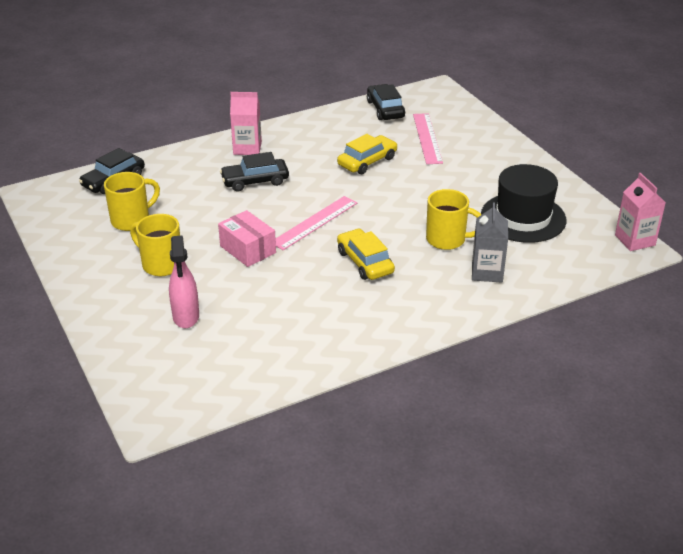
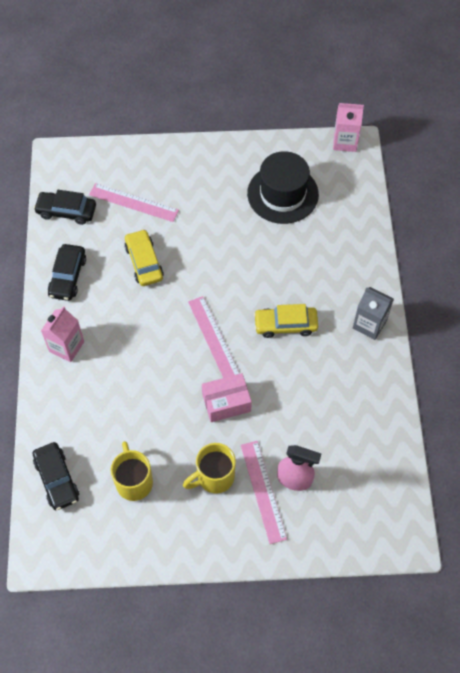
camera: 65 degrees left, 25 degrees up
black car [220,152,289,191] -> black car moved to [48,244,86,301]
yellow mug [426,189,482,250] -> none
grey carton [472,202,508,283] -> grey carton moved to [353,287,394,340]
none -> pink ruler [241,441,287,544]

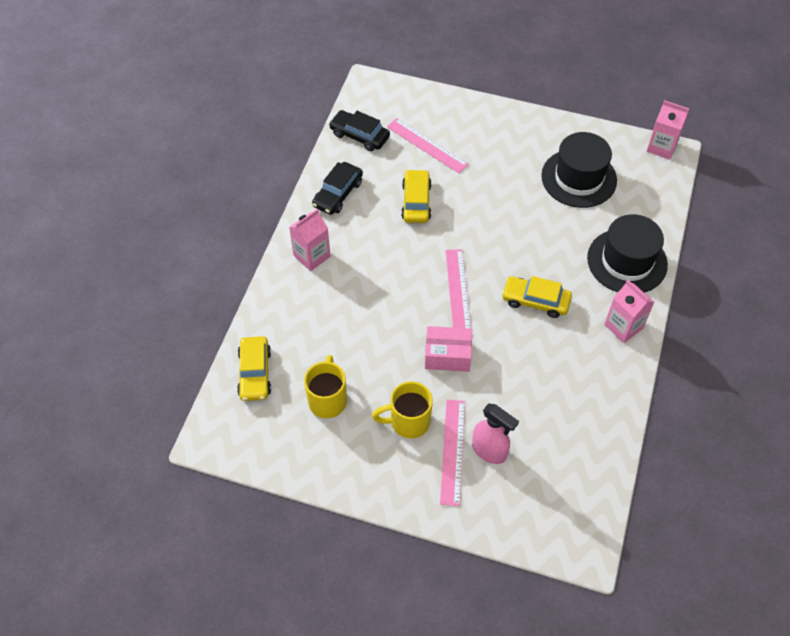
camera: 20 degrees right, 5 degrees down
black car [33,442,79,510] -> yellow car [237,336,271,401]
grey carton [353,287,394,340] -> pink carton [604,280,654,343]
none -> black hat [587,214,668,293]

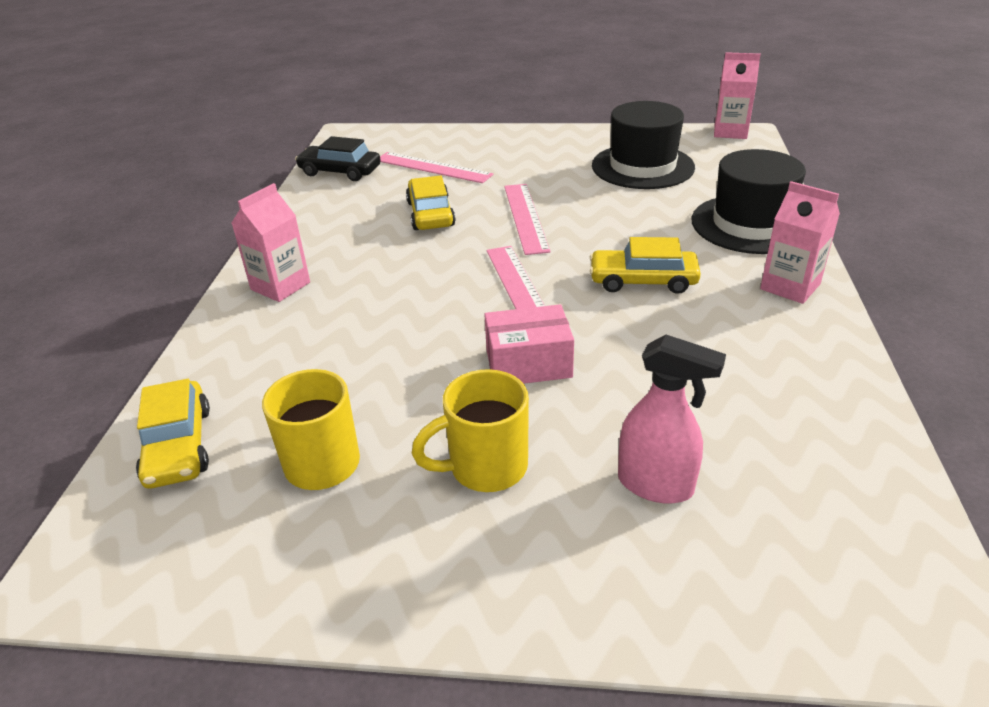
camera: 10 degrees left, 20 degrees down
black car [312,162,363,215] -> none
pink ruler [440,400,465,506] -> pink ruler moved to [504,184,551,255]

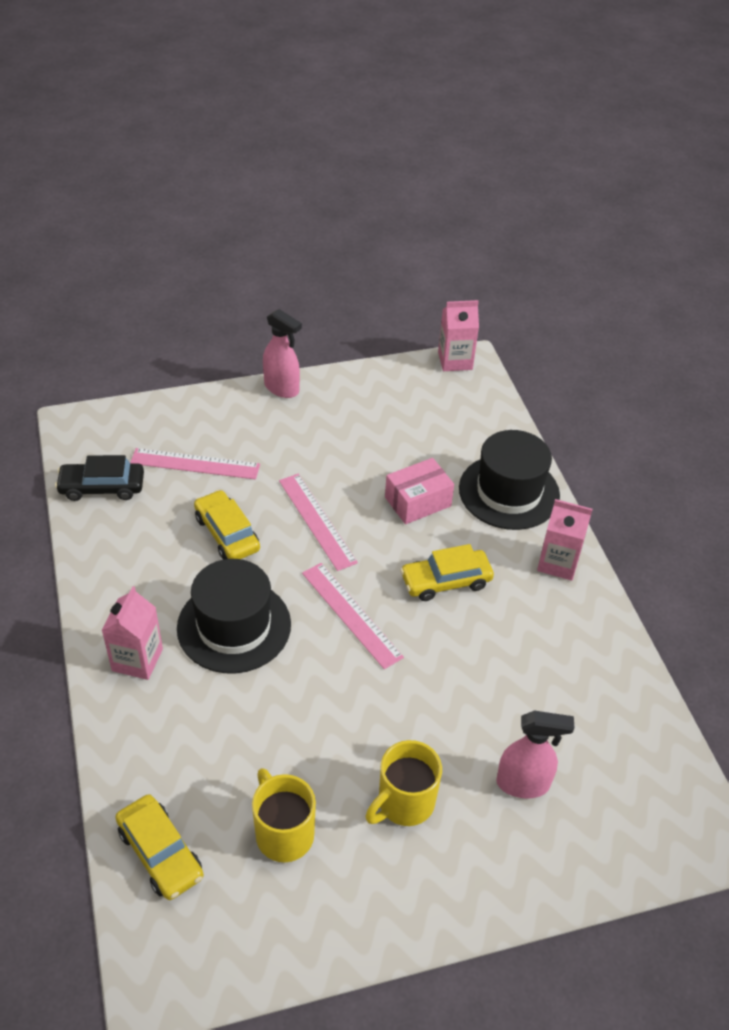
camera: 25 degrees left, 10 degrees up
pink box [484,304,574,384] -> pink box moved to [385,458,454,524]
black hat [592,101,695,189] -> black hat moved to [177,559,291,674]
none -> pink spray bottle [263,309,302,398]

